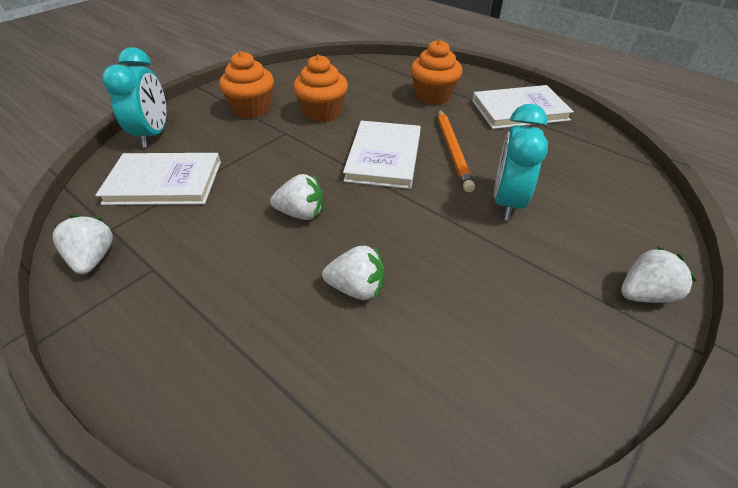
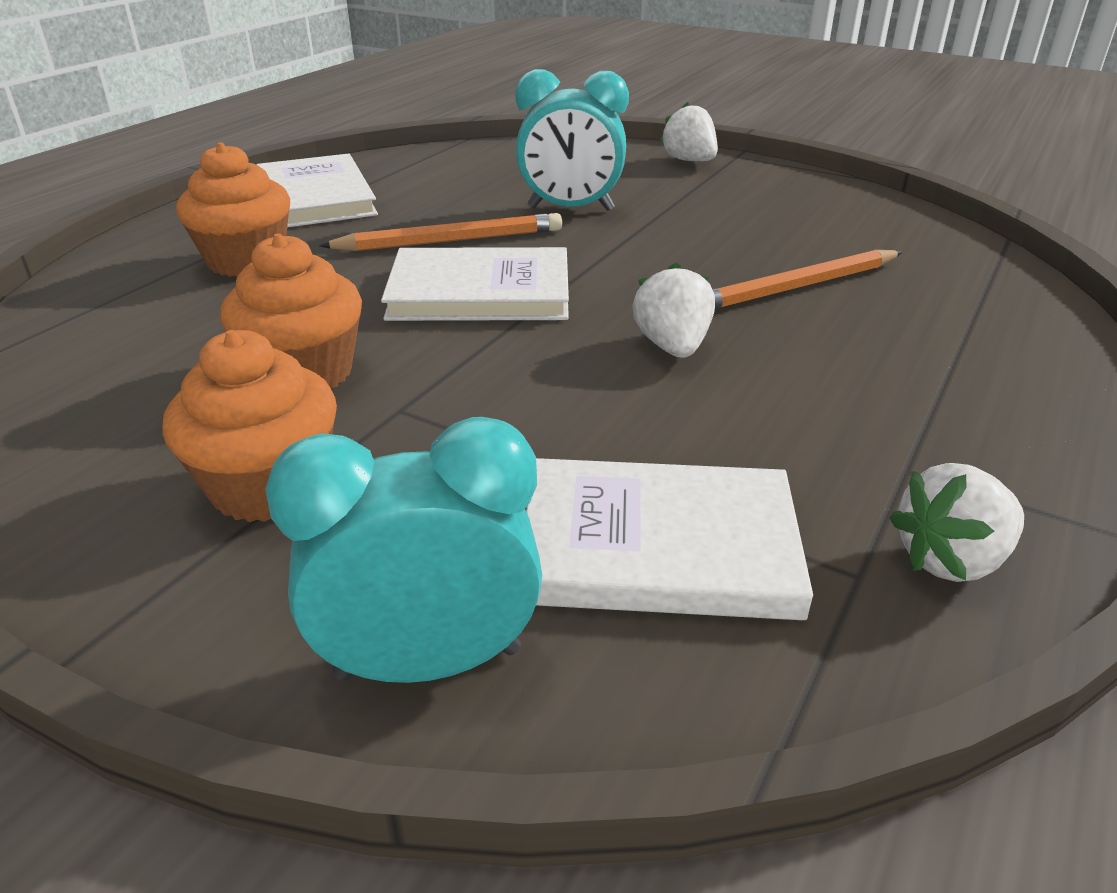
camera: 100 degrees left, 10 degrees down
white book [95,153,221,205] -> white book turned 75 degrees counterclockwise [526,458,813,620]
white strawberry [322,246,384,300] -> orange pencil [712,250,903,310]

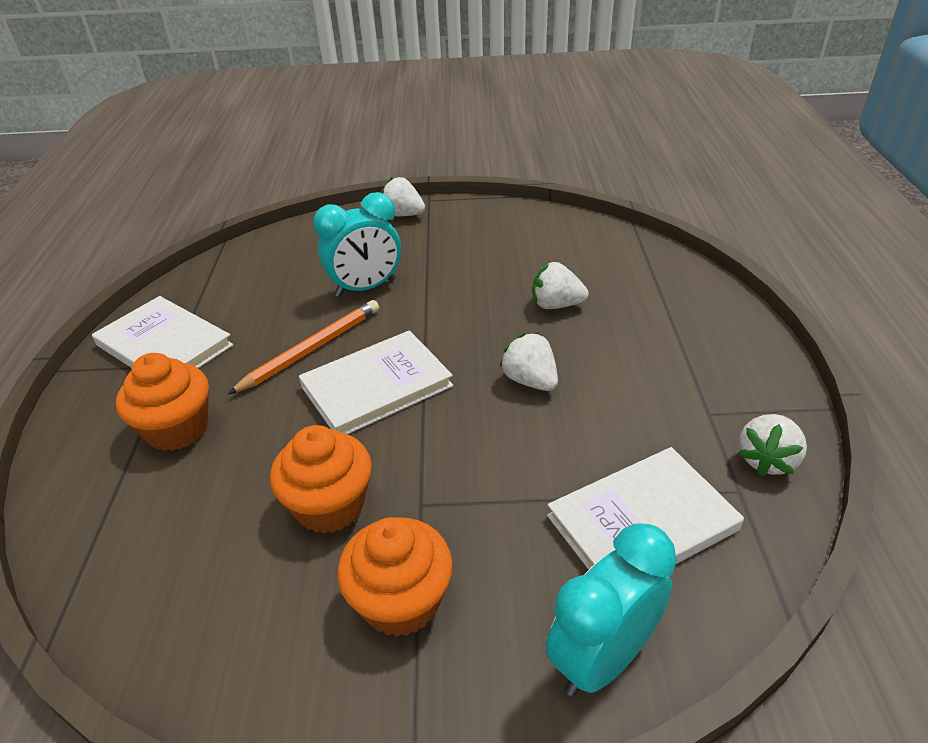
camera: 30 degrees left, 5 degrees up
orange pencil [712,250,903,310] -> white strawberry [533,262,589,309]

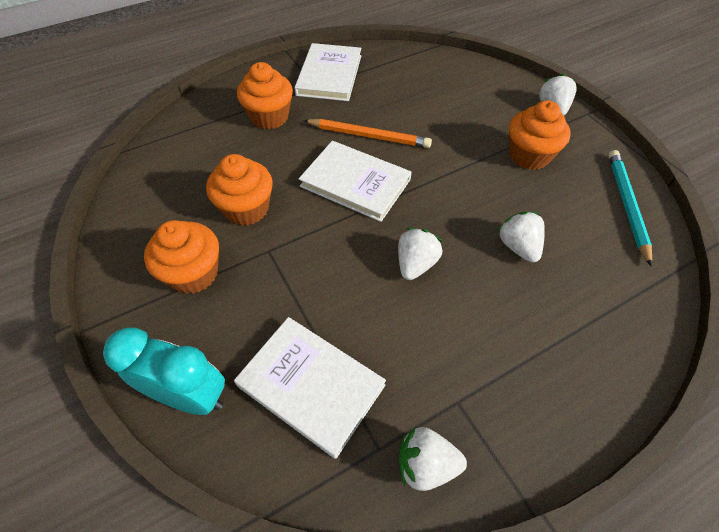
camera: 60 degrees right, 15 degrees up
turquoise clock [313,192,401,297] -> none
none -> orange cupcake [509,100,570,170]
none -> turquoise pencil [609,150,652,267]

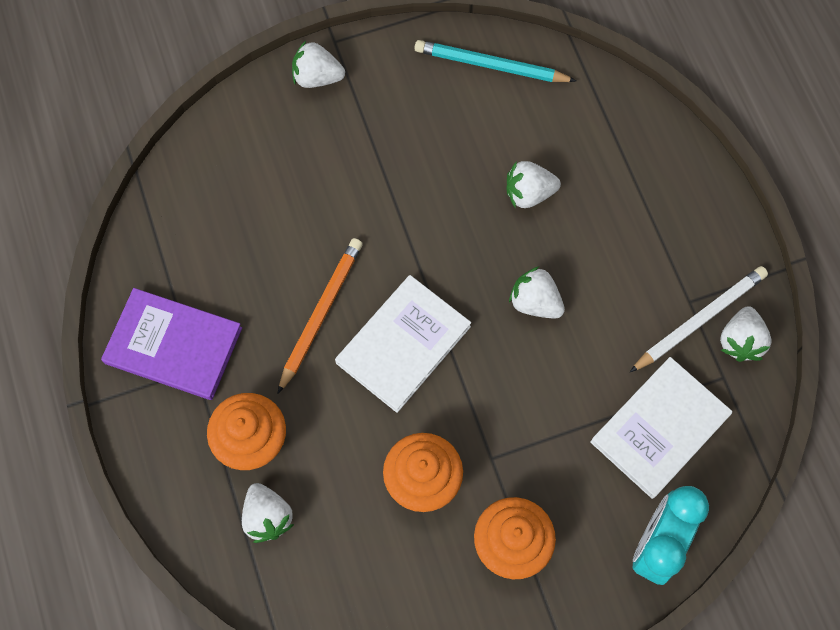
camera: 80 degrees left, 15 degrees up
white book [294,43,361,101] -> purple book [101,288,242,400]
orange cupcake [509,100,570,170] -> none
none -> white strawberry [242,483,294,543]
none -> white pencil [630,266,768,372]

